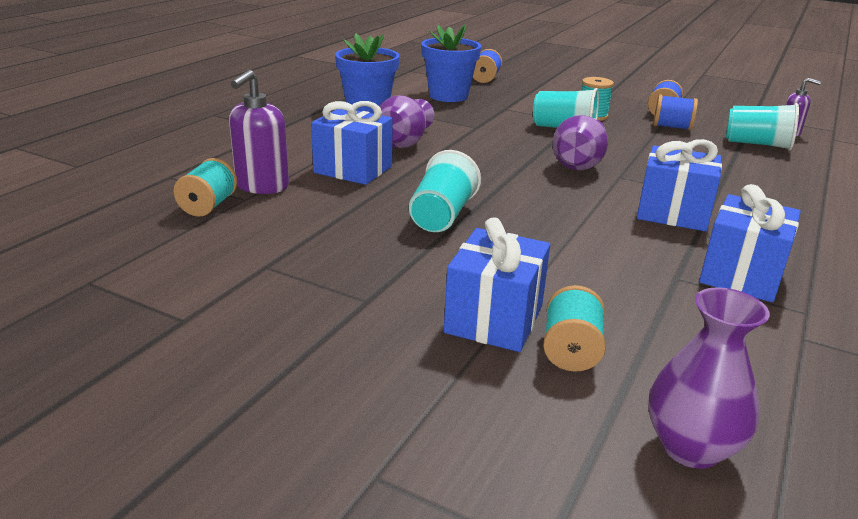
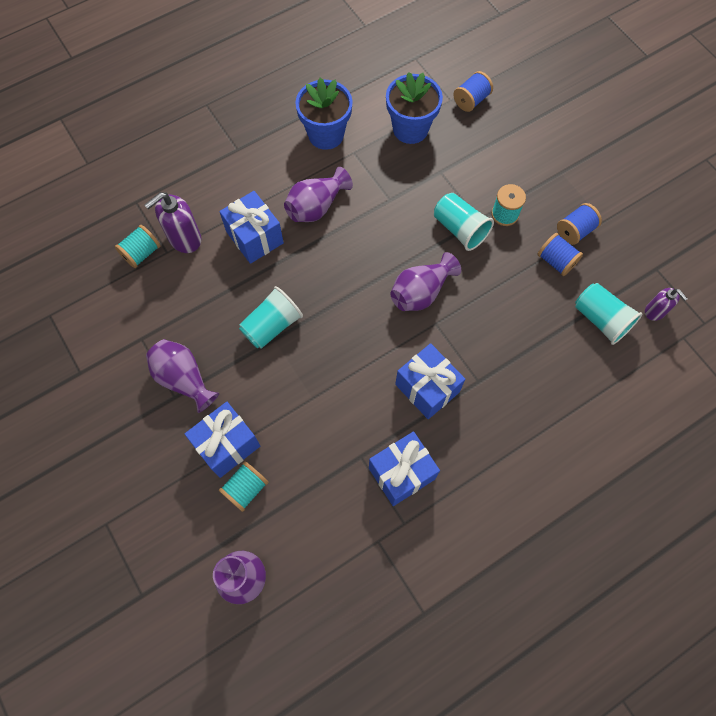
camera: 30 degrees right, 40 degrees up
none -> purple vase [146,339,219,413]

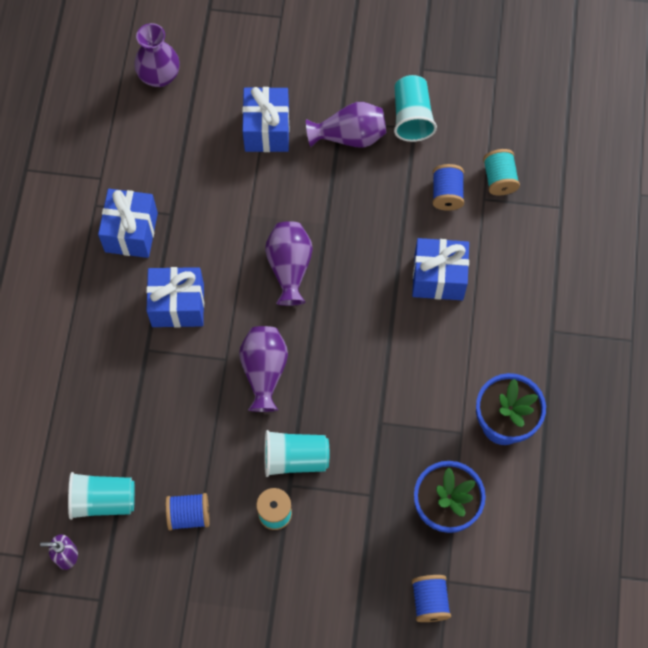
camera: 130 degrees right, 0 degrees up
purple soap dispenser [144,192,201,253] -> none
turquoise spool [219,461,269,512] -> none
turquoise cup [239,286,303,349] -> turquoise cup moved to [394,75,437,142]
purple vase [284,167,353,222] -> purple vase moved to [265,221,313,306]
blue spool [557,203,602,245] -> blue spool moved to [433,164,464,211]

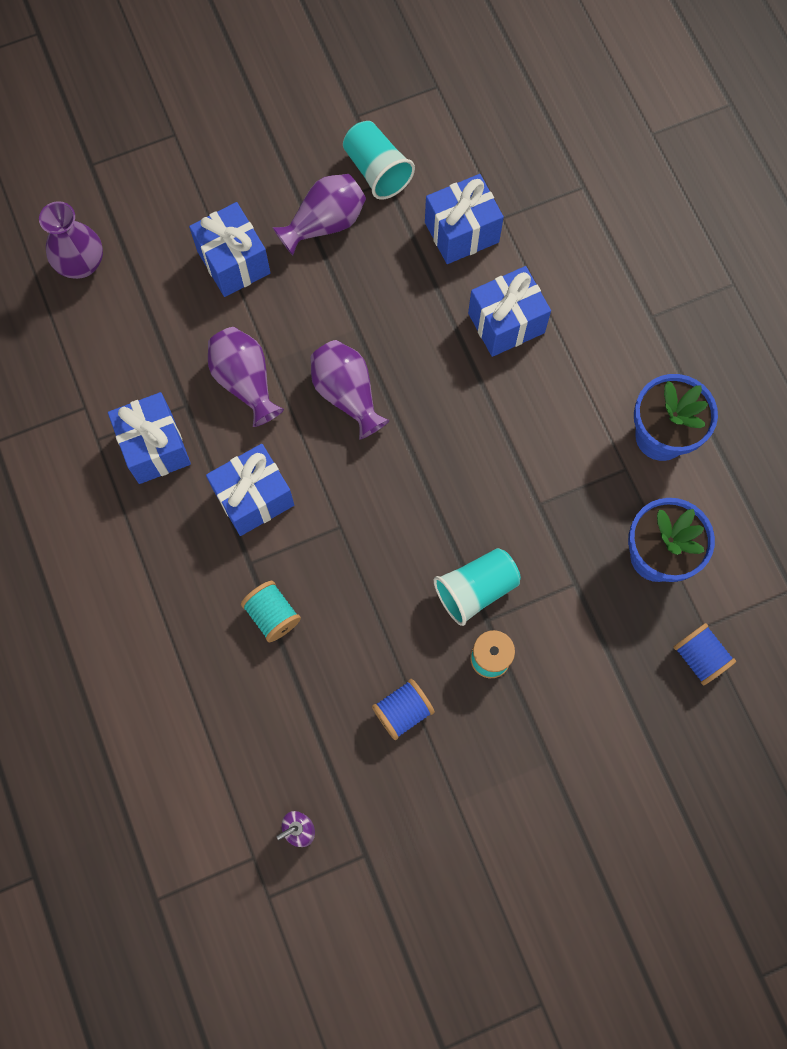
camera: 30 degrees left, 5 degrees up
turquoise cup [68,472,135,520] -> none
purple vase [239,326,288,412] -> purple vase moved to [208,327,284,427]
blue spool [433,164,464,211] -> blue gift [425,174,504,264]
turquoise spool [483,149,520,195] -> turquoise spool moved to [241,581,301,642]

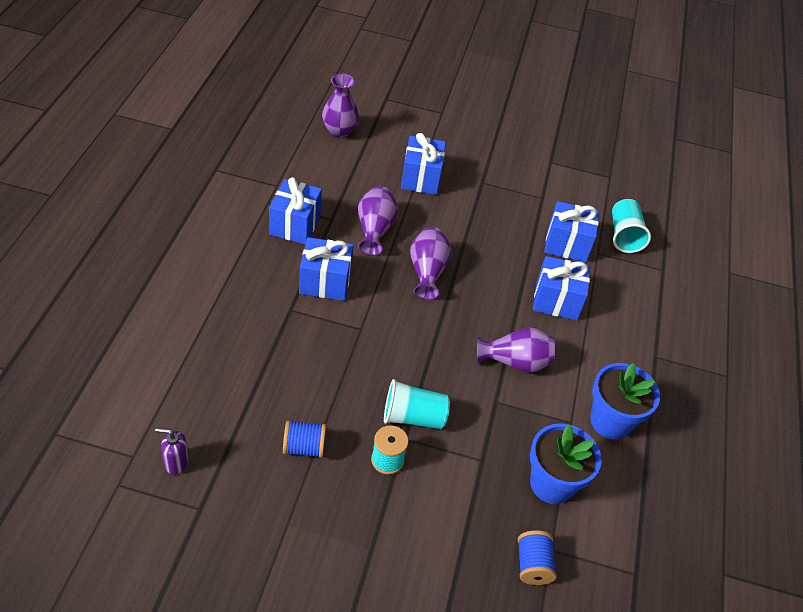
camera: 30 degrees right, 25 degrees down
turquoise spool [241,581,301,642] -> none
purple vase [273,174,366,256] -> purple vase moved to [477,327,555,373]
turquoise cup [343,121,415,200] -> turquoise cup moved to [612,199,651,253]

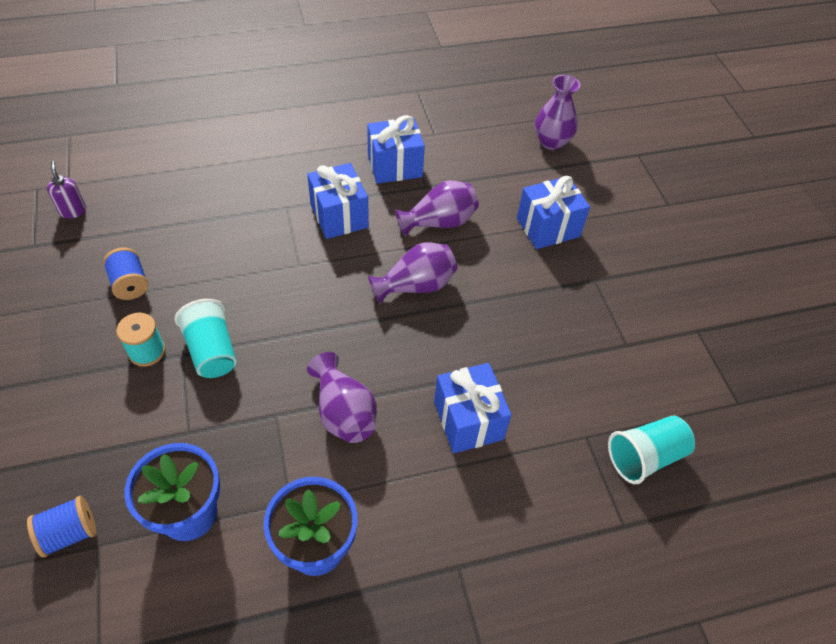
camera: 65 degrees right, 5 degrees up
blue gift [544,201,599,262] -> none

